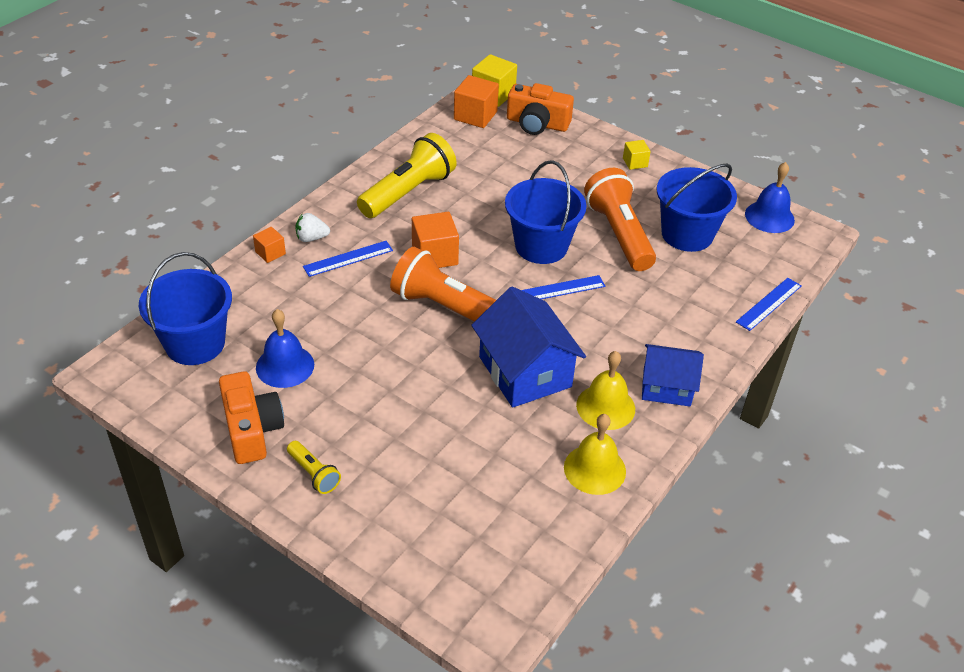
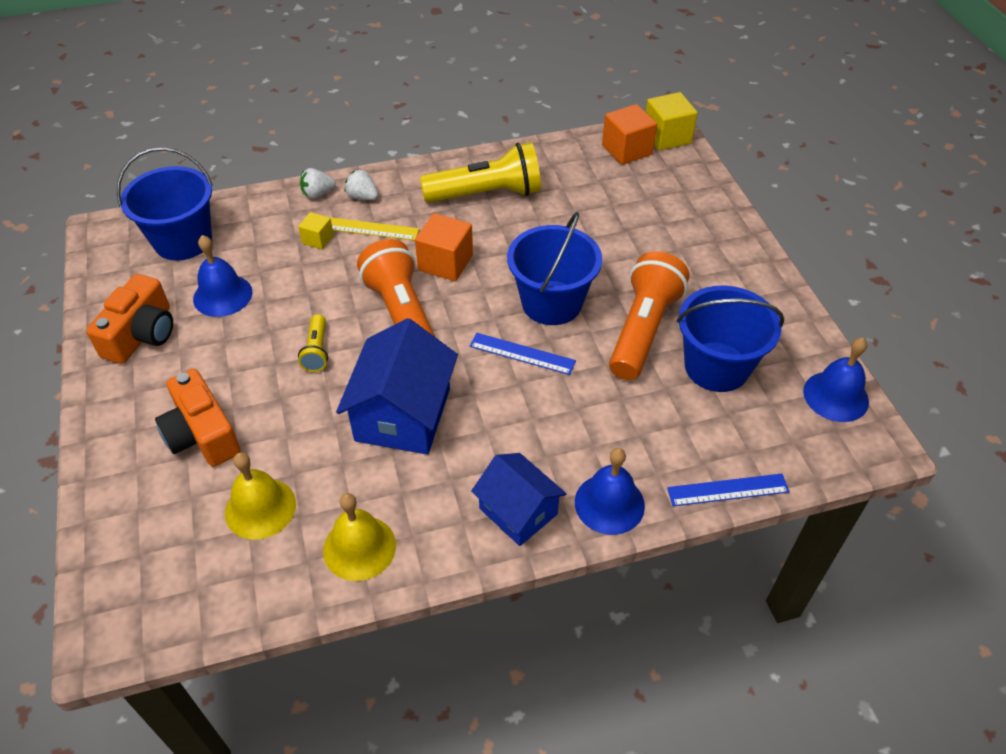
camera: 40 degrees right, 5 degrees up
orange cube [253,227,286,263] -> white strawberry [300,168,336,199]
yellow flashlight [287,441,341,494] -> yellow flashlight moved to [298,314,328,372]
blue ruler [303,241,393,277] -> yellow ruler [329,217,419,241]
orange camera [507,83,574,135] -> orange camera moved to [155,369,241,467]
yellow bell [576,351,635,430] -> yellow bell moved to [225,452,296,540]
yellow cube [623,140,651,170] -> yellow cube moved to [298,212,334,250]
none -> blue bell [575,448,645,535]

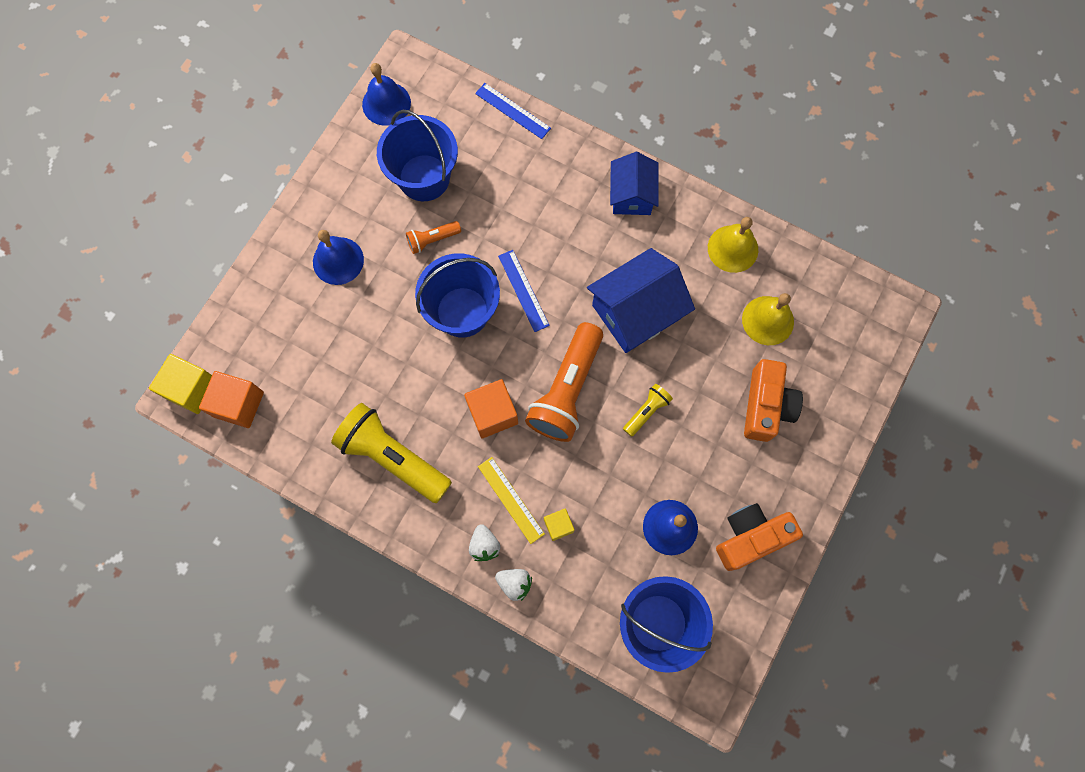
camera: 135 degrees left, 25 degrees up
blue bell [575,448,645,535] -> blue bell moved to [313,230,364,285]
orange flashlight [609,251,689,380] -> orange flashlight [406,221,461,254], size x0.48

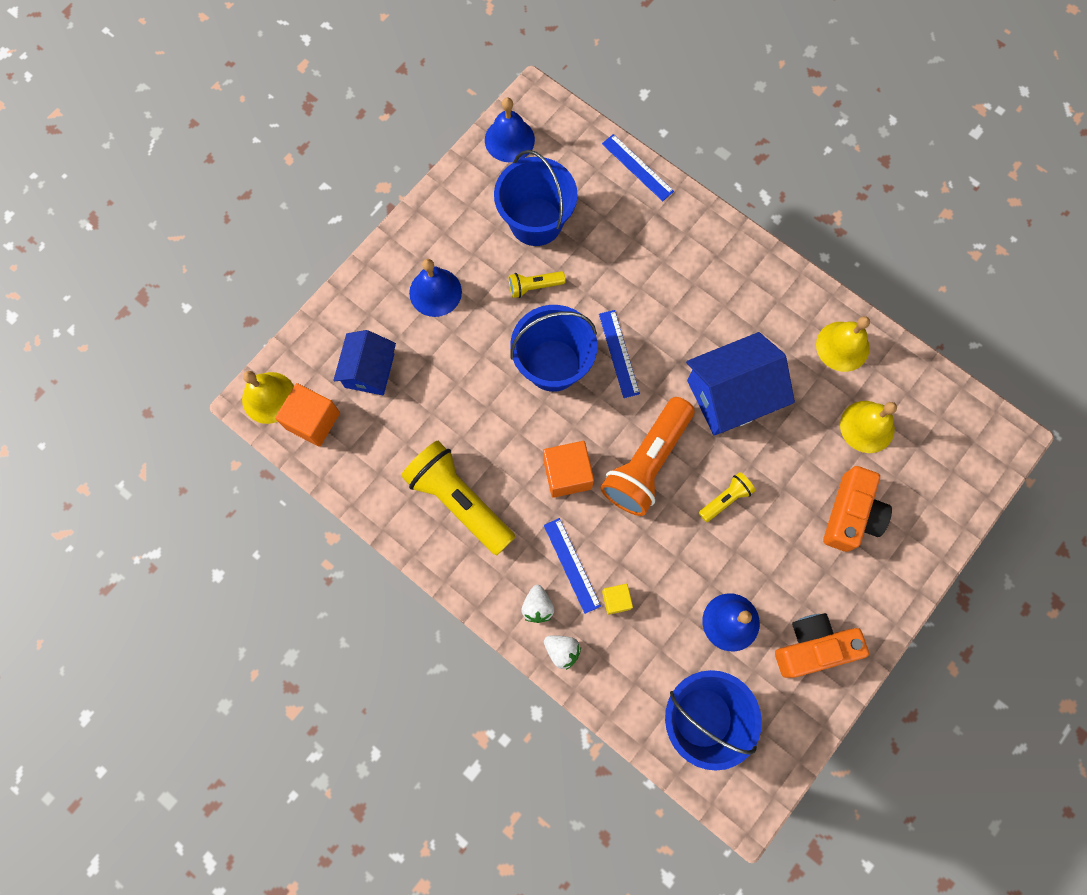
camera: 10 degrees right, 0 degrees up
yellow cube [149,354,212,414] -> yellow bell [242,371,294,424]
orange flashlight [406,221,461,254] -> yellow flashlight [509,271,566,298]
yellow ruler [478,457,545,544] -> blue ruler [544,518,601,614]
blue house [610,152,659,215] -> blue house moved to [333,330,396,395]

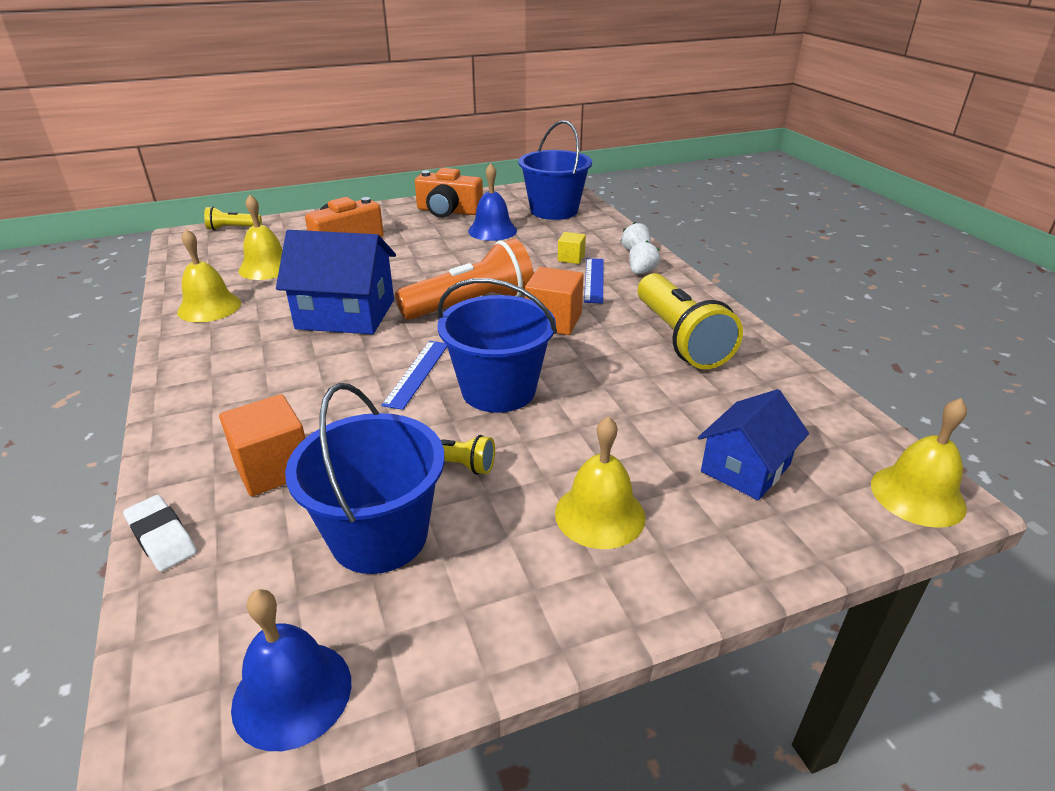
camera: 150 degrees left, 40 degrees down
orange cube [275,383,340,447] -> orange cube moved to [219,394,305,496]
blue bell [409,259,462,317] -> yellow bell [555,416,645,549]
blue ruler [602,134,674,201] -> white eraser [123,495,197,572]
yellow flashlight [699,472,756,522] -> yellow flashlight moved to [204,207,262,230]

